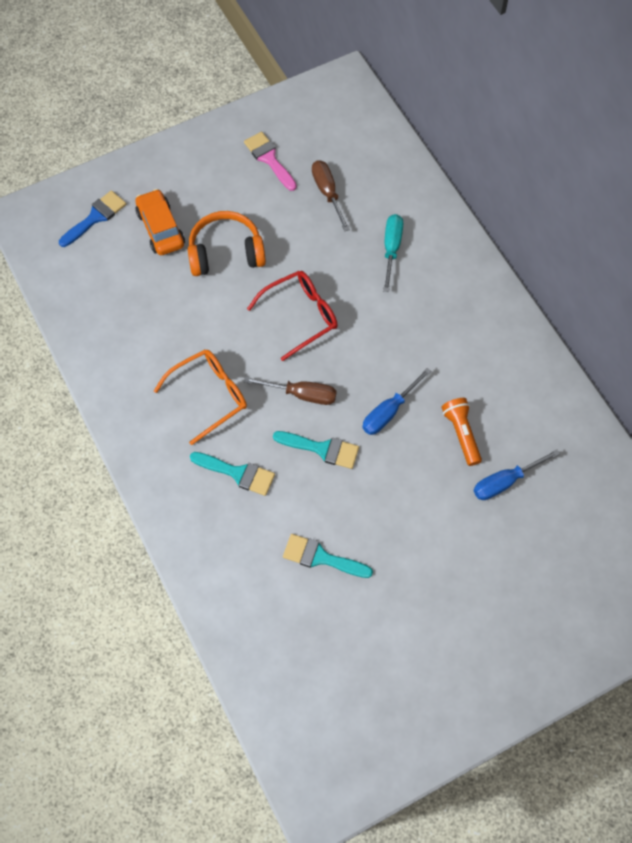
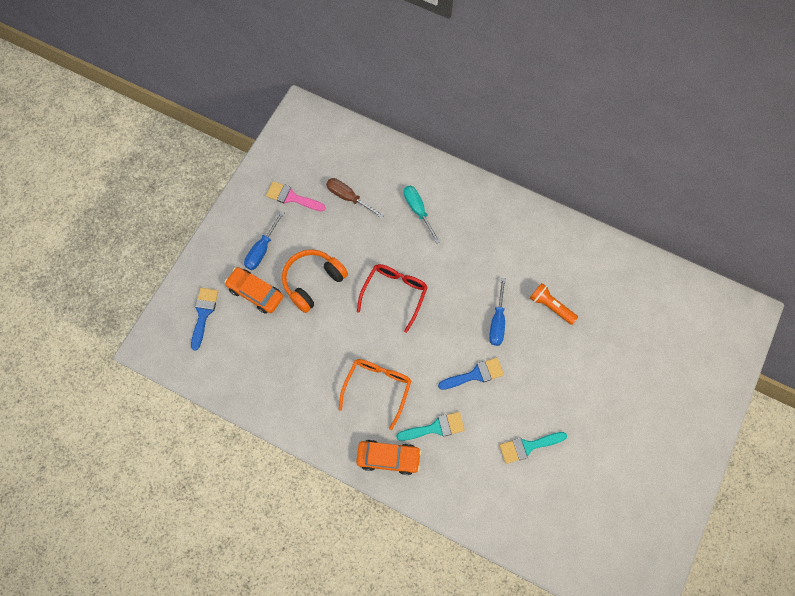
camera: 35 degrees left, 5 degrees up
brown screwdriver [244,377,337,405] -> none
turquoise brush [273,431,359,469] -> blue brush [438,357,504,390]
blue screwdriver [473,449,560,500] -> blue screwdriver moved to [244,211,285,270]
none -> orange car [356,440,422,475]

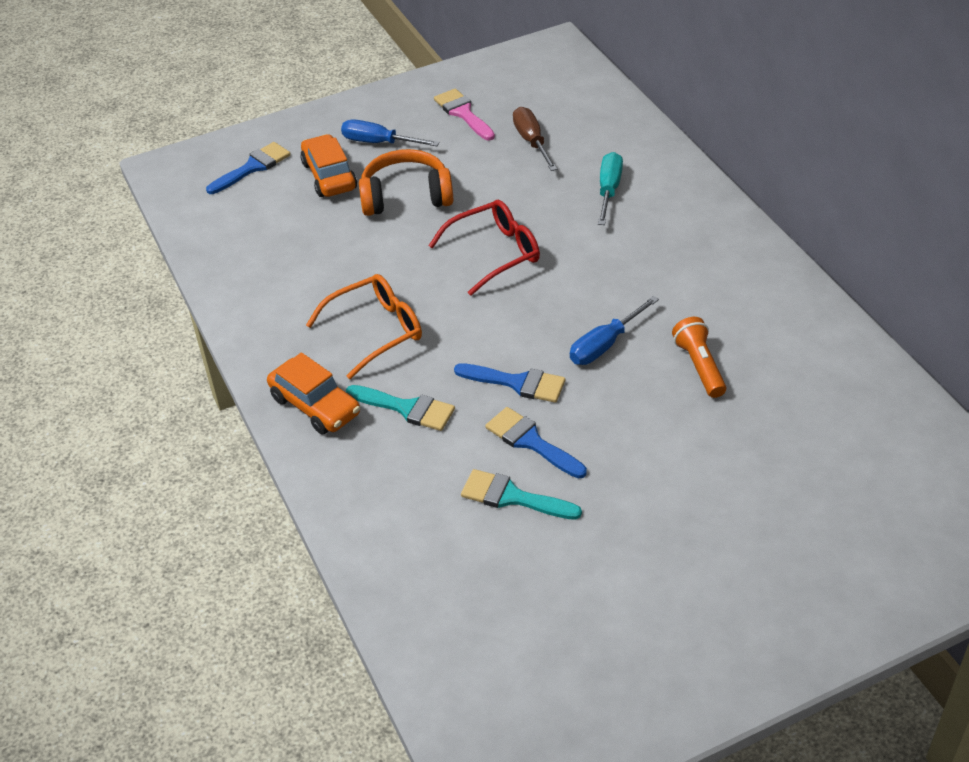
camera: 40 degrees right, 25 degrees down
blue screwdriver [244,211,285,270] -> blue screwdriver turned 45 degrees clockwise [341,119,440,146]
none -> blue brush [485,407,587,479]

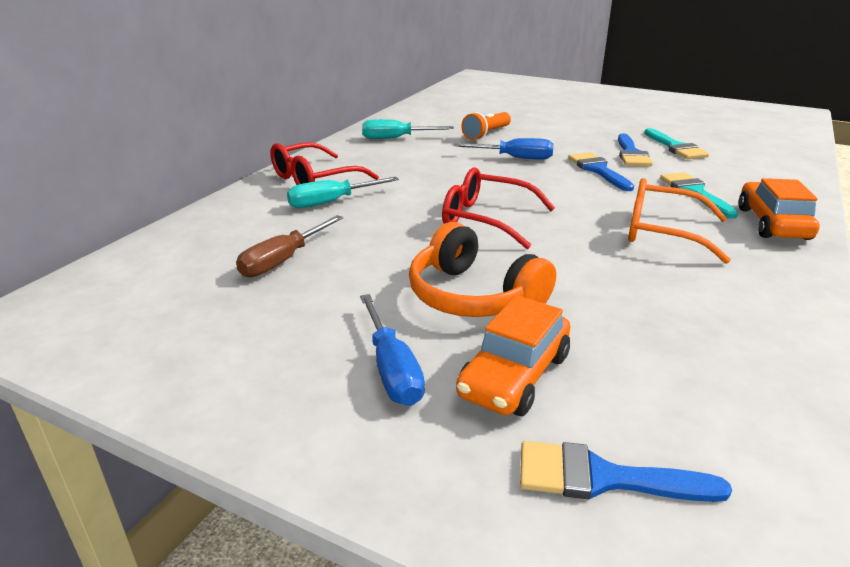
camera: 130 degrees left, 15 degrees down
pink brush [434,89,495,140] -> none
none -> red glasses [270,142,379,185]
none -> turquoise screwdriver [362,119,454,139]

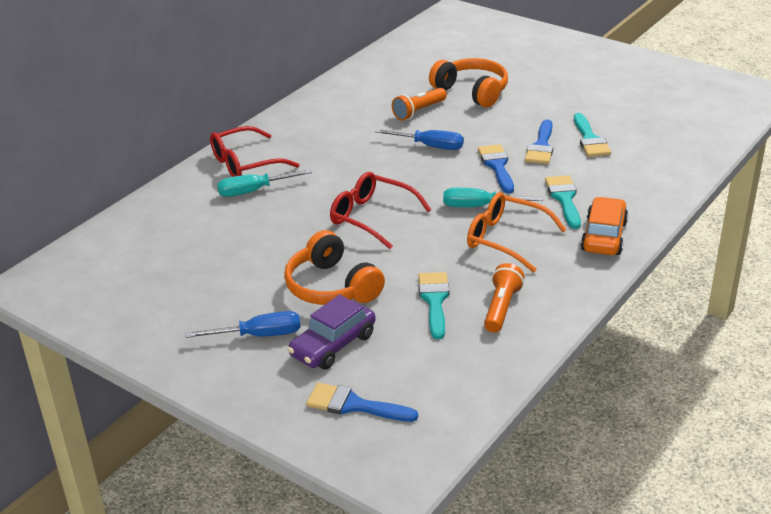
camera: 10 degrees right, 5 degrees up
brown screwdriver [236,215,343,278] -> none
blue screwdriver [360,294,425,406] -> blue screwdriver turned 90 degrees counterclockwise [186,311,301,338]
turquoise screwdriver [362,119,454,139] -> turquoise screwdriver moved to [443,188,543,207]
orange car [456,295,570,416] -> purple car [287,294,376,370]
none -> turquoise brush [418,272,450,339]
none -> orange headphones [429,58,508,107]
none -> orange flashlight [484,263,524,333]

